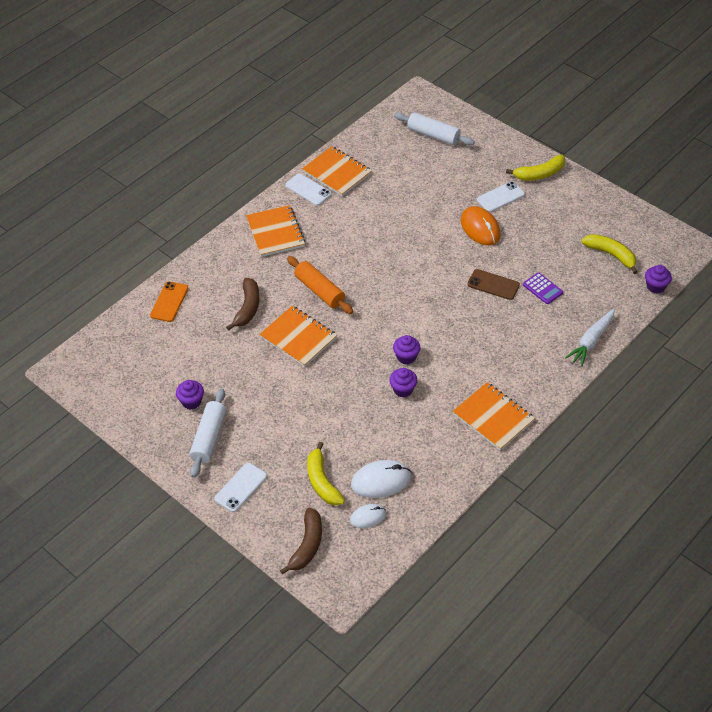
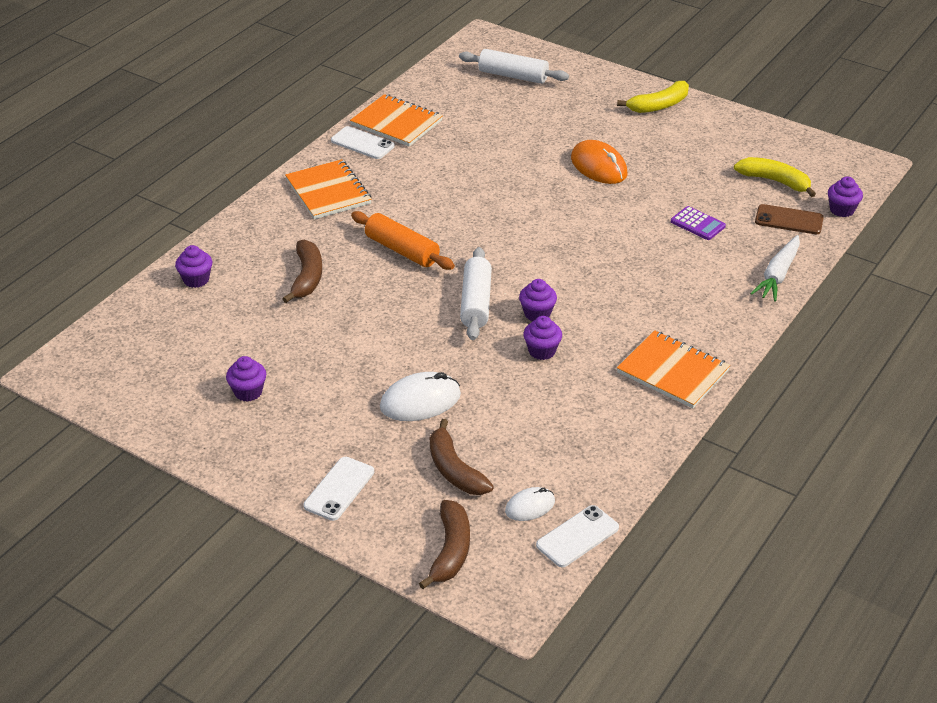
camera: 10 degrees left, 10 degrees down
orange phone [150,281,188,322] -> purple cupcake [175,245,212,288]
white rolling pin [189,388,226,478] -> white rolling pin moved to [460,247,492,340]
orange notebook [259,306,337,367] -> none
yellow banana [307,442,345,505] -> brown banana [430,419,494,495]
white mouse [351,460,411,498] -> white mouse moved to [380,372,461,421]
brown phone [467,269,520,300] -> brown phone moved to [755,204,824,234]
white phone [477,181,525,212] -> white phone moved to [536,505,619,567]

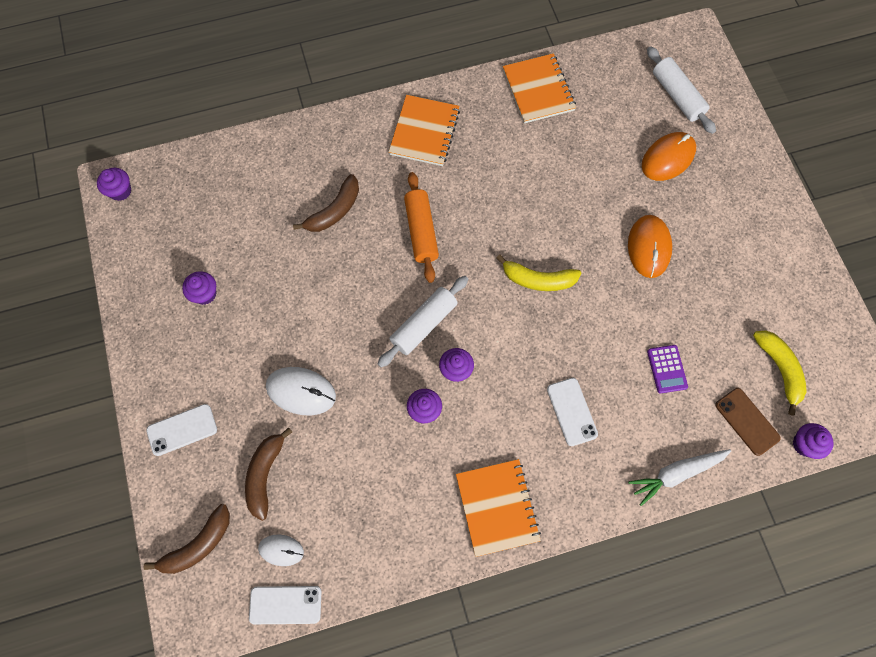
camera: 40 degrees right, 30 degrees up
purple cupcake [175,245,212,288] -> purple cupcake moved to [97,168,131,201]
white phone [331,126,395,159] -> white phone moved to [547,378,598,446]
yellow banana [617,81,689,113] -> yellow banana moved to [496,254,581,291]
none -> orange mouse [642,132,696,181]

